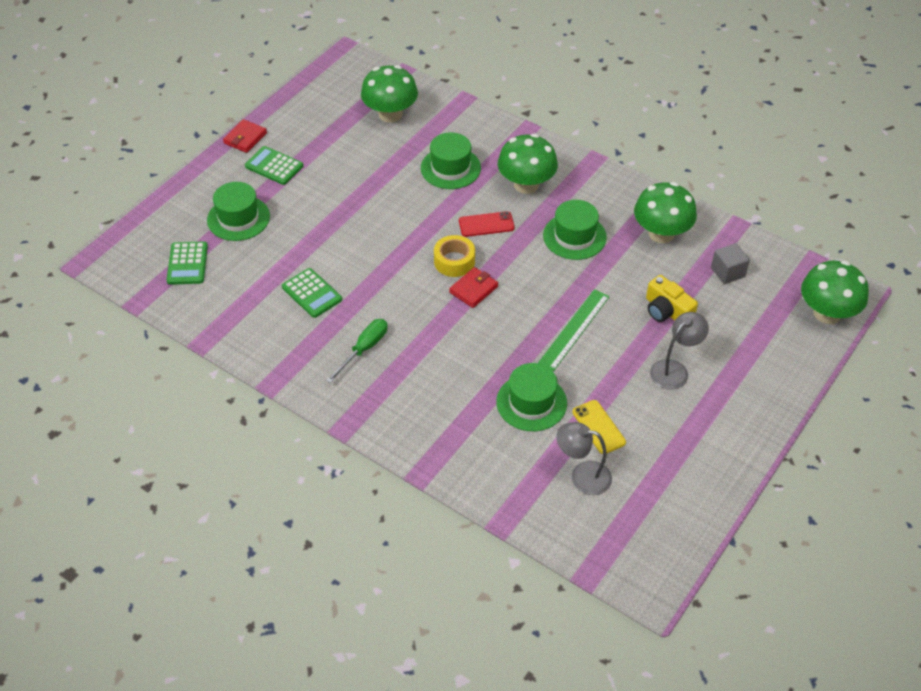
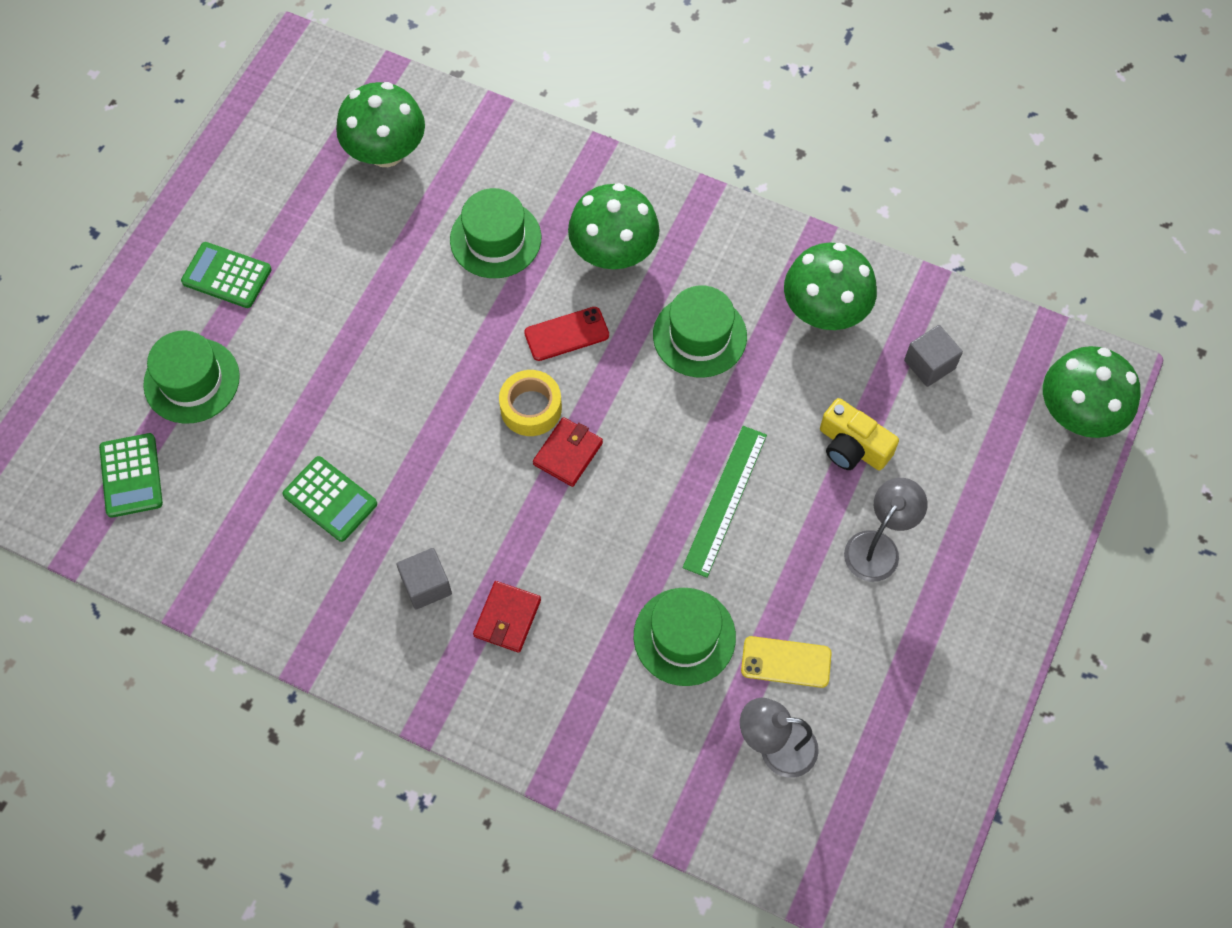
camera: 10 degrees left, 15 degrees up
red wallet [223,119,267,153] -> red wallet moved to [473,581,541,653]
green screwdriver [326,319,388,383] -> grey cube [396,548,452,610]
yellow phone [572,400,626,454] -> yellow phone turned 45 degrees counterclockwise [741,636,832,688]

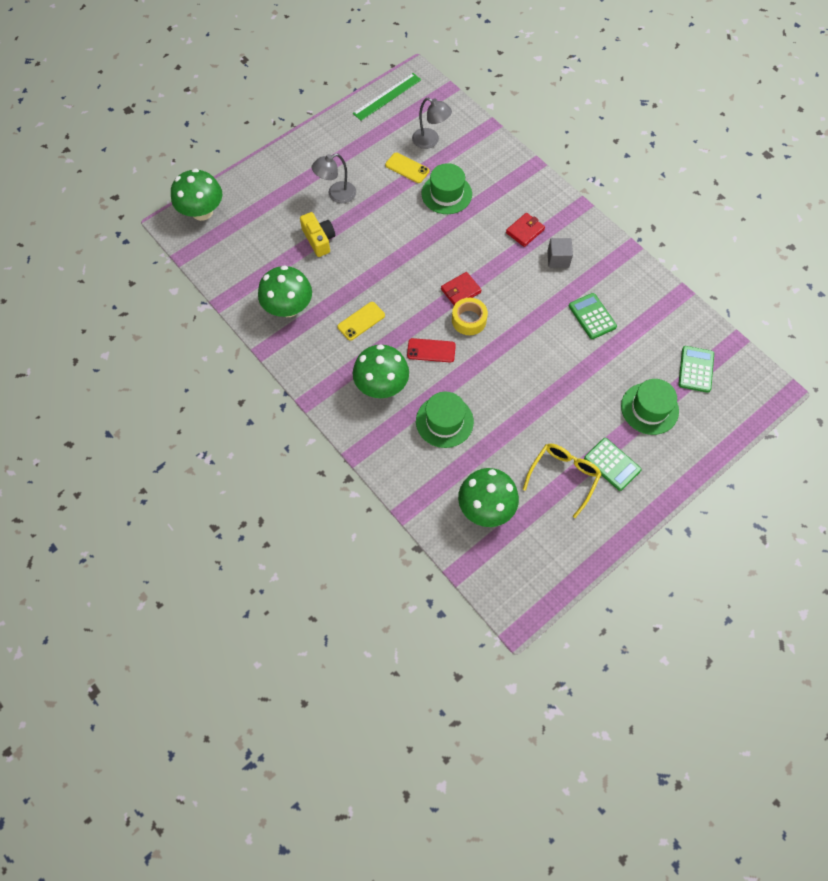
camera: 155 degrees left, 0 degrees up
green hat [653,285,747,378] -> yellow phone [337,302,385,341]
green ruler [683,426,767,578] -> green ruler moved to [353,73,421,121]
grey cube [904,325,963,387] -> none
none -> yellow glasses [523,444,601,518]

